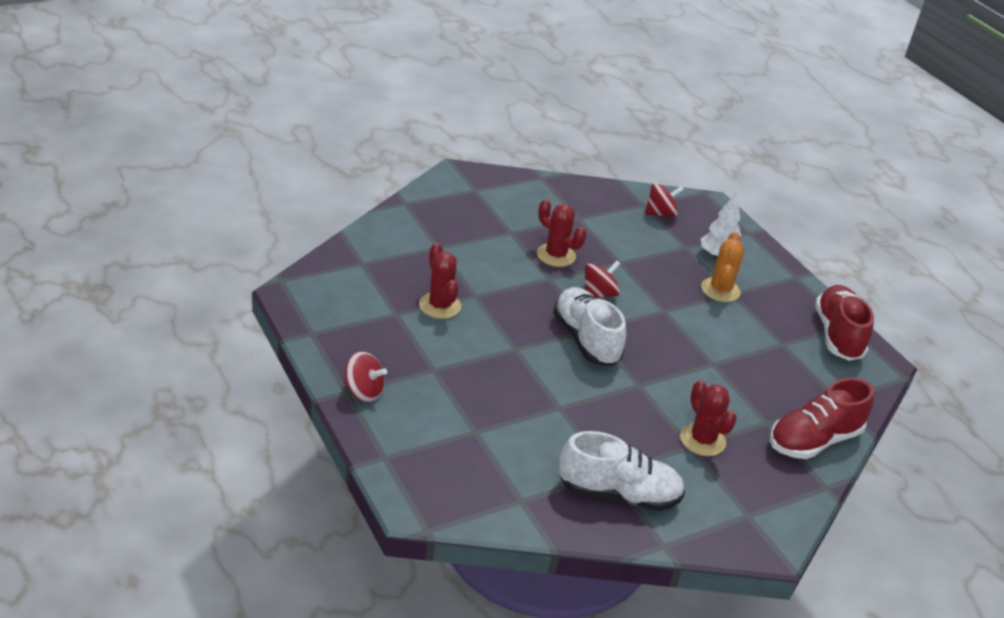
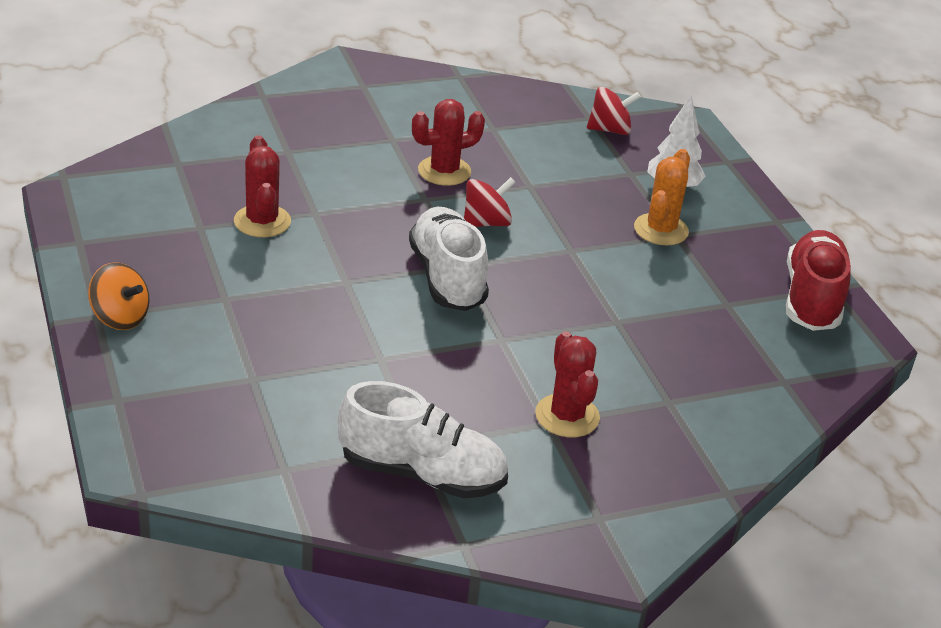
camera: 10 degrees right, 0 degrees up
red spinning top [344,351,387,402] -> orange spinning top [88,262,150,330]
red cactus [537,199,586,267] -> red cactus turned 75 degrees counterclockwise [412,99,485,186]
red shoe [770,378,874,459] -> none

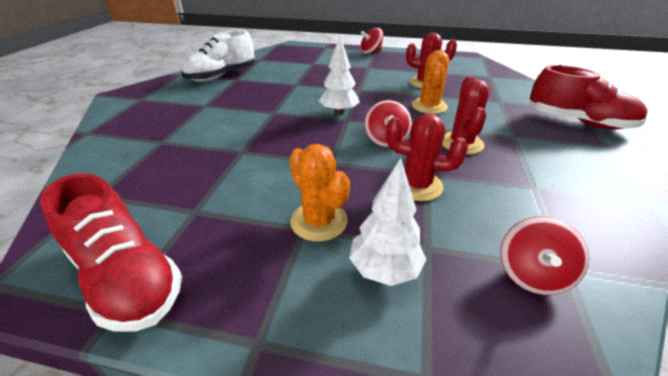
camera: 125 degrees right, 0 degrees up
orange spinning top [88,262,150,330] -> red spinning top [360,28,384,54]
white shoe [409,207,489,311] -> white tree [319,36,360,115]
red cactus [535,331,600,437] -> red cactus moved to [386,114,468,201]
none -> orange cactus [412,50,449,114]
none -> red shoe [529,65,648,129]

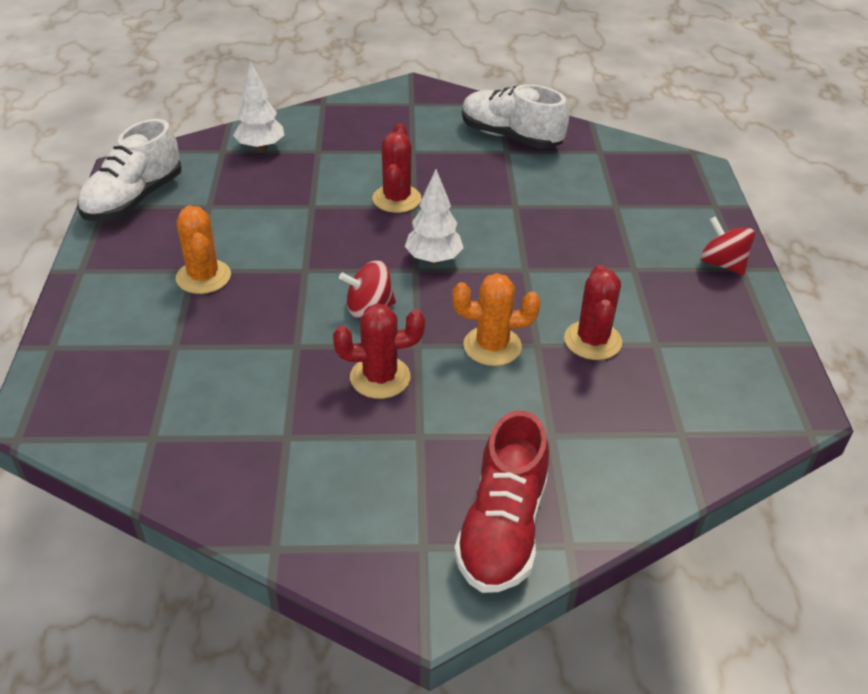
camera: 75 degrees right, 5 degrees up
red shoe [40,173,182,331] -> white shoe [77,119,181,221]
orange cactus [289,144,350,242] -> orange cactus turned 60 degrees counterclockwise [176,205,231,294]
white tree [349,158,427,286] -> white tree moved to [233,62,284,151]
red cactus [386,114,468,201] -> red cactus moved to [373,123,421,213]
red spinning top [500,216,589,295] -> none

